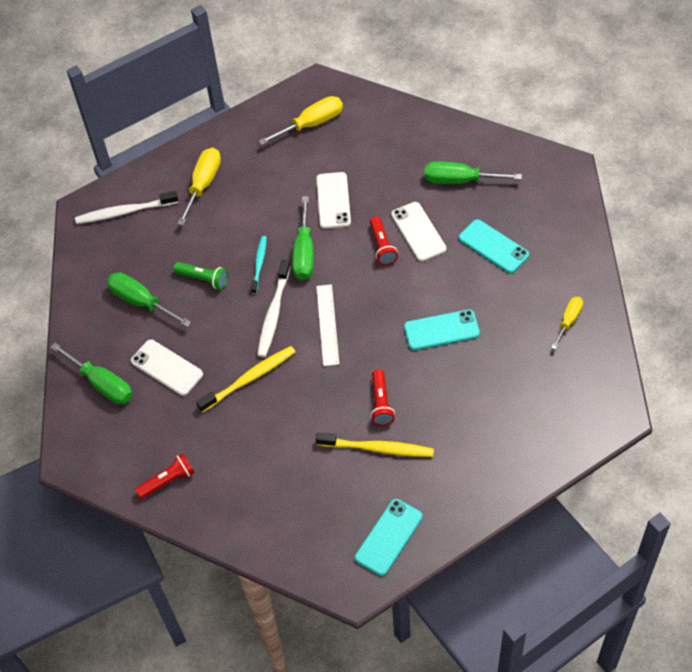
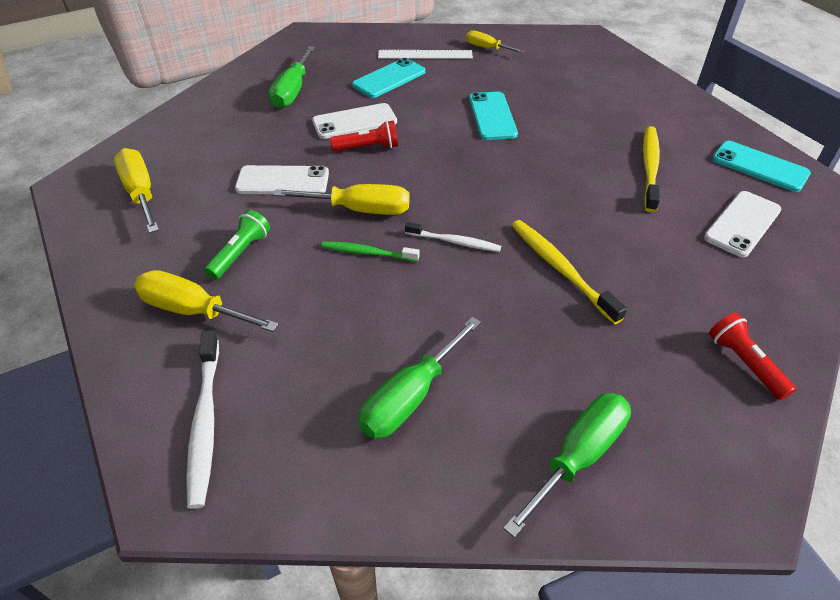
camera: 90 degrees left, 10 degrees down
white phone [131,340,203,396] -> white phone moved to [704,191,781,257]
green flashlight [174,262,228,289] -> green flashlight moved to [204,210,270,280]
turquoise toothbrush [251,236,267,294] -> green toothbrush [321,241,420,262]
white toothbrush [257,260,291,358] -> white toothbrush [405,222,501,252], size x0.64
green screwdriver [292,196,314,280] -> yellow screwdriver [274,184,410,215]
white ruler [316,284,339,366] -> white ruler moved to [378,50,473,59]
red flashlight [371,369,395,426] -> none

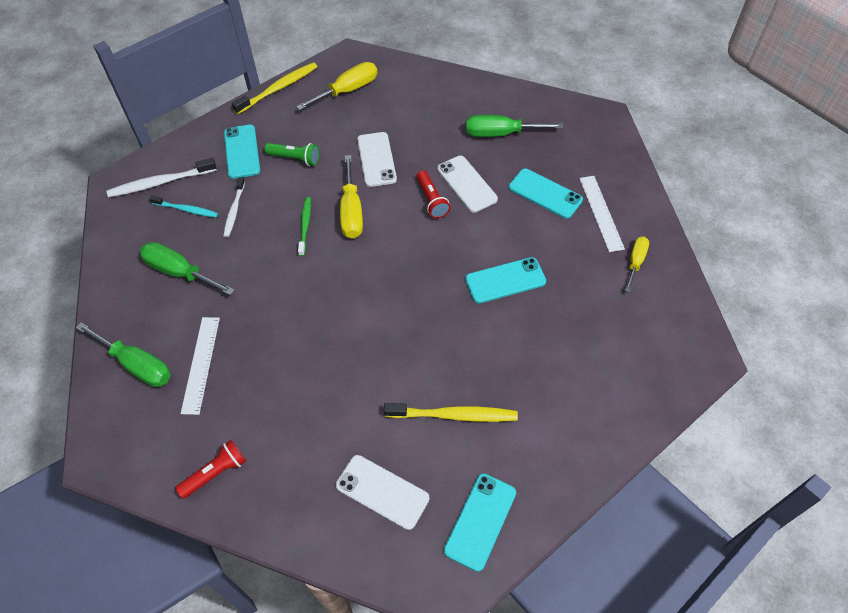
camera: 80 degrees right, 10 degrees up
yellow screwdriver [134,270,279,332] -> turquoise phone [224,125,260,179]
white toothbrush [405,222,501,252] -> white toothbrush moved to [223,177,245,237]
yellow toothbrush [512,220,627,324] -> yellow toothbrush moved to [232,62,317,114]
none -> turquoise toothbrush [149,195,218,218]
none -> white ruler [181,317,220,415]

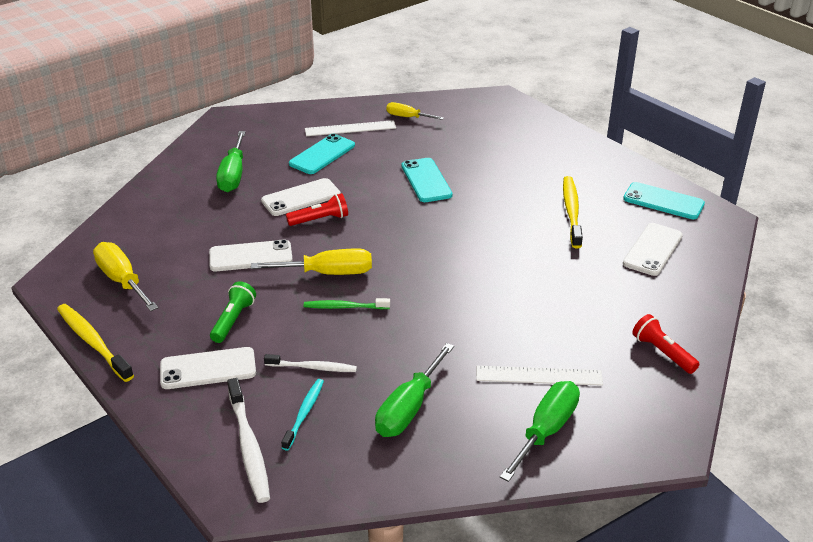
camera: 90 degrees left, 20 degrees down
turquoise phone [224,125,260,179] -> white phone [160,347,256,389]

